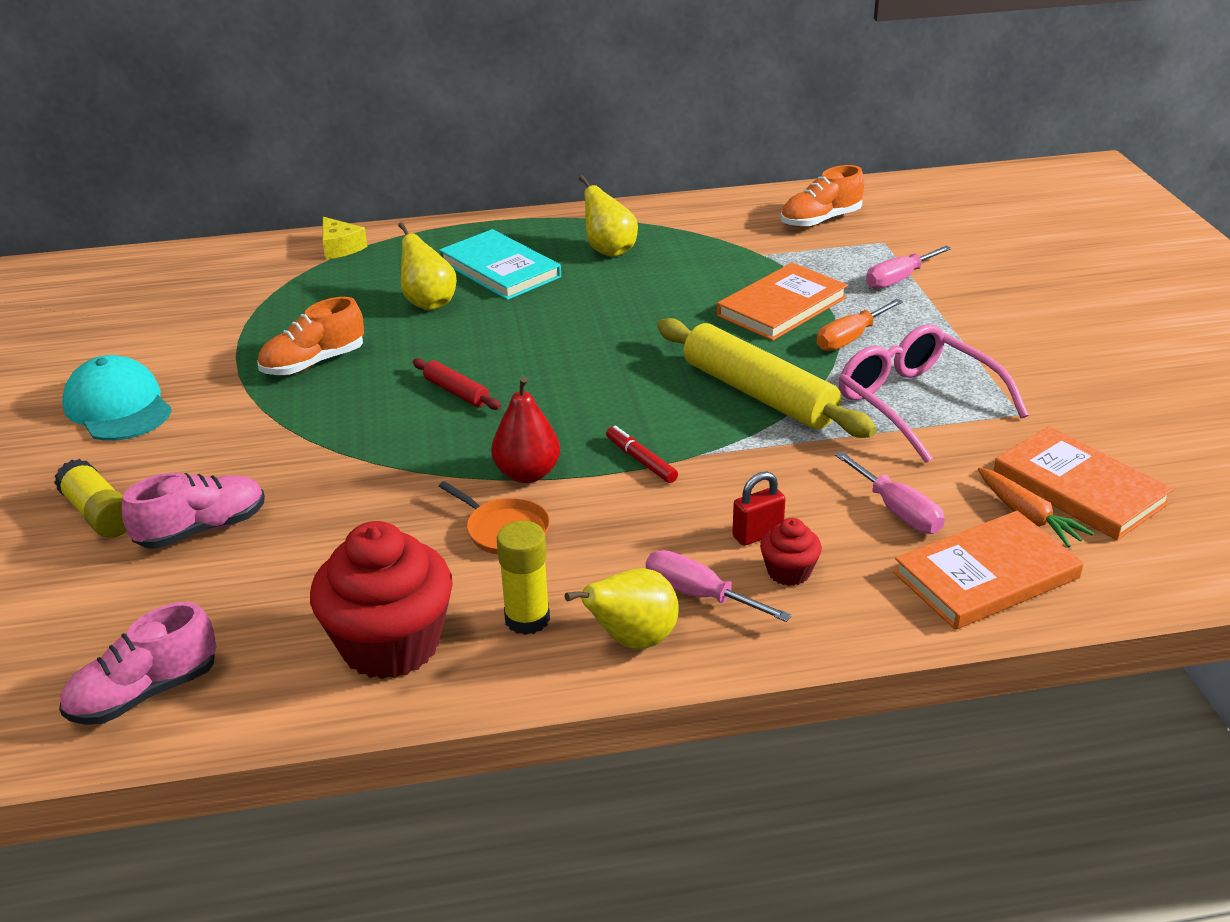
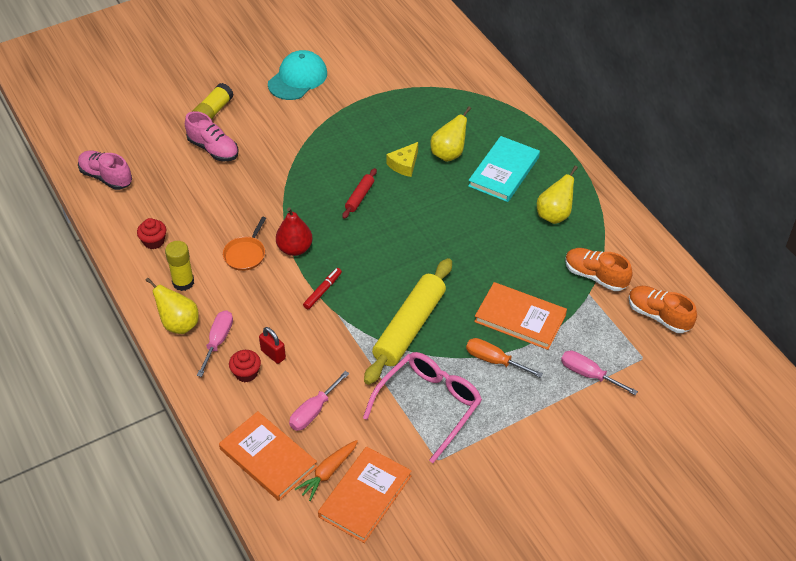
camera: 70 degrees right, 15 degrees up
orange shoe [258,297,364,375] -> orange shoe moved to [565,248,633,291]
red cupcake [310,521,453,679] -> red cupcake [137,218,166,249], size x0.47
yellow cheese [322,217,368,259] -> yellow cheese moved to [387,142,418,177]

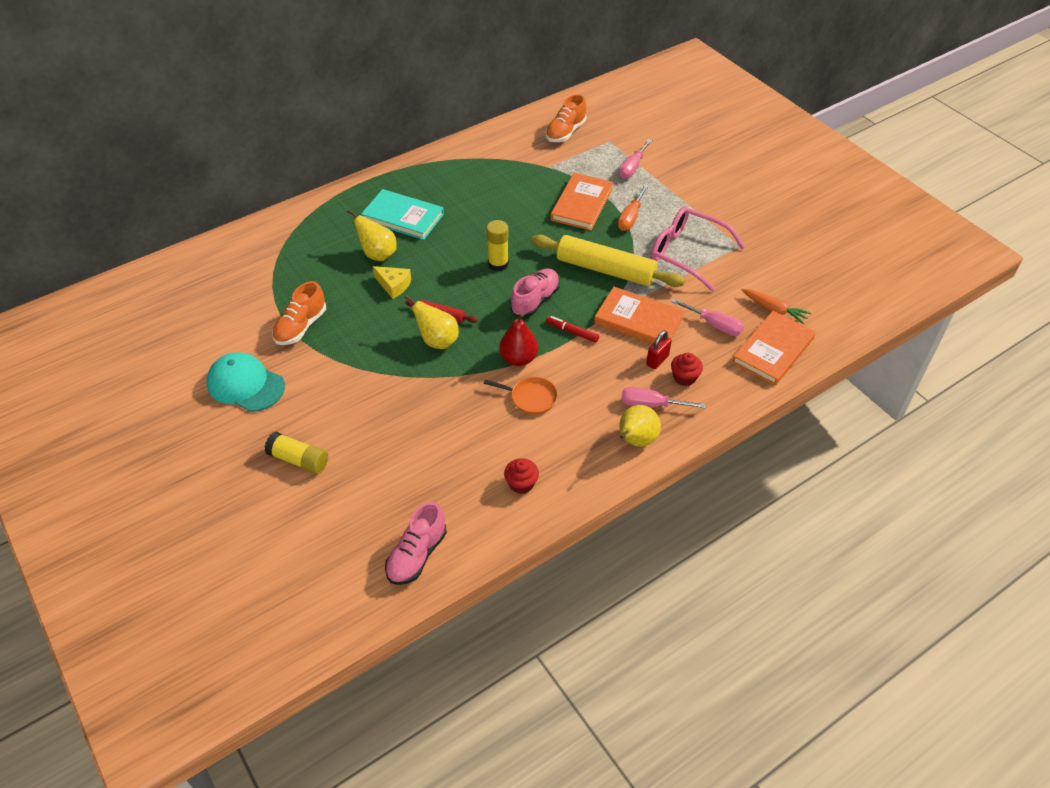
camera: 95 degrees left, 0 degrees up
yellow glue stick [165,241,194,291] -> yellow glue stick moved to [487,220,509,271]
pink shoe [185,111,239,161] -> pink shoe moved to [511,268,560,317]
orange book [318,446,411,543] -> orange book moved to [594,287,685,344]
yellow pear [537,166,578,224] -> yellow pear moved to [404,295,459,349]
orange shoe [565,248,633,291] -> orange shoe moved to [272,281,326,345]

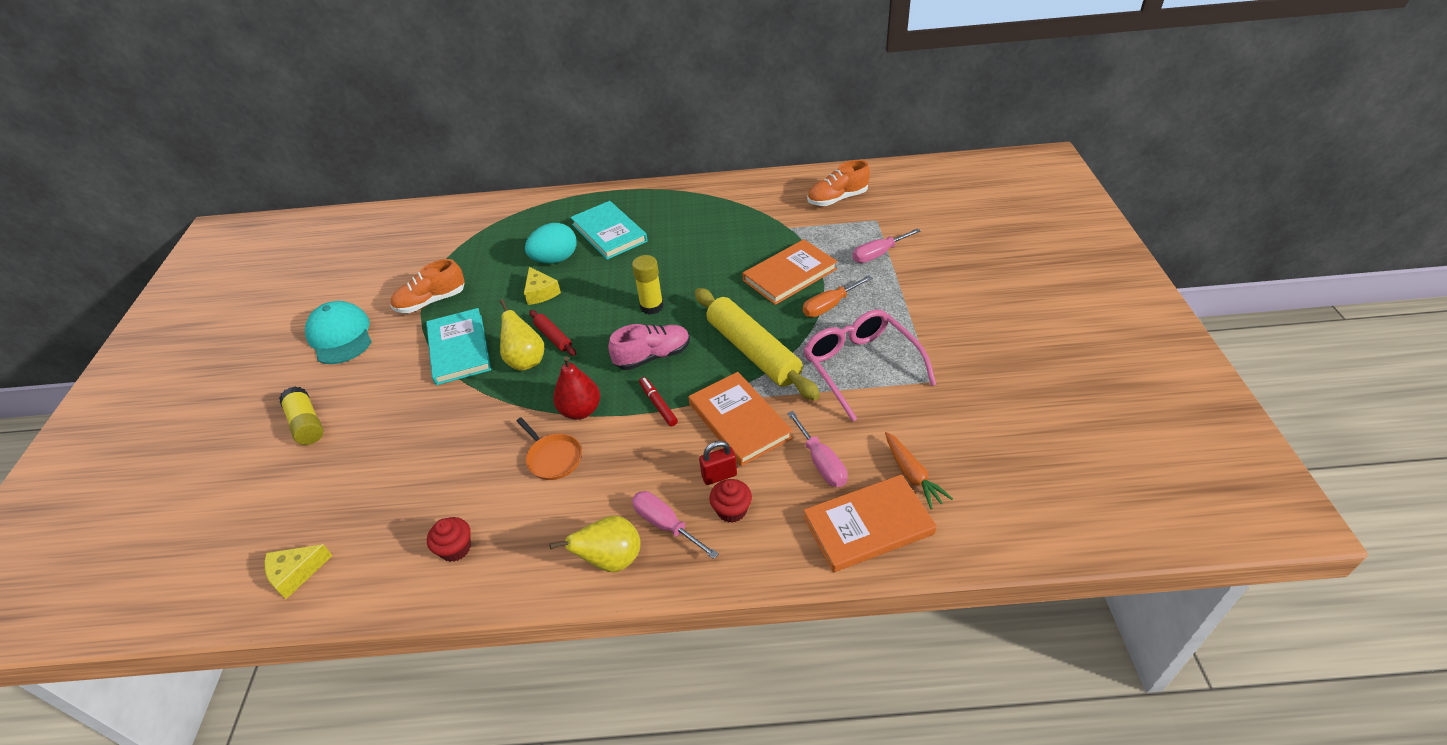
camera: 35 degrees right, 5 degrees down
yellow pear [347,209,397,261] -> turquoise egg [525,223,577,264]
pink shoe [385,502,447,585] -> yellow cheese [264,544,333,599]
none -> turquoise book [426,308,491,385]

